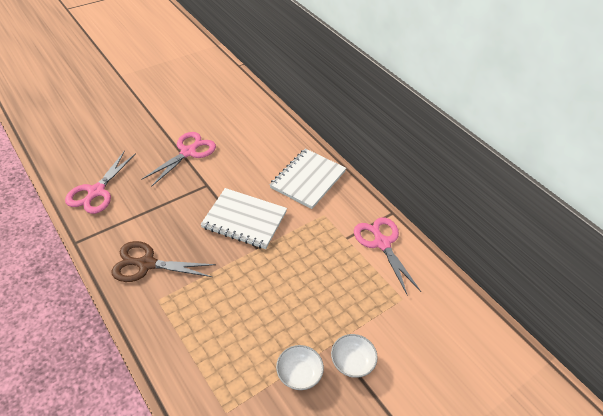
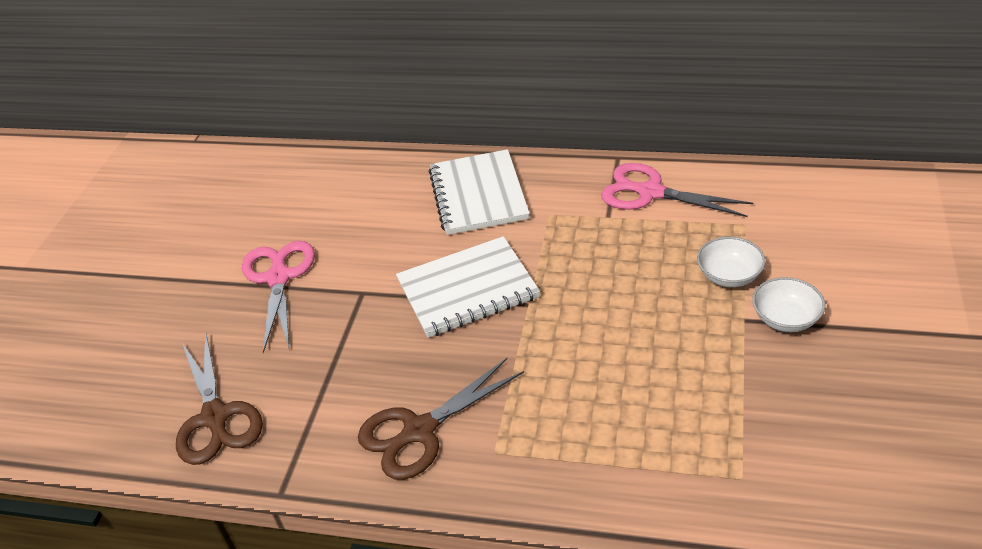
camera: 35 degrees left, 5 degrees down
pink scissors [65,151,136,214] -> brown scissors [176,334,263,465]
white bowl [276,345,324,390] -> white bowl moved to [697,237,765,287]

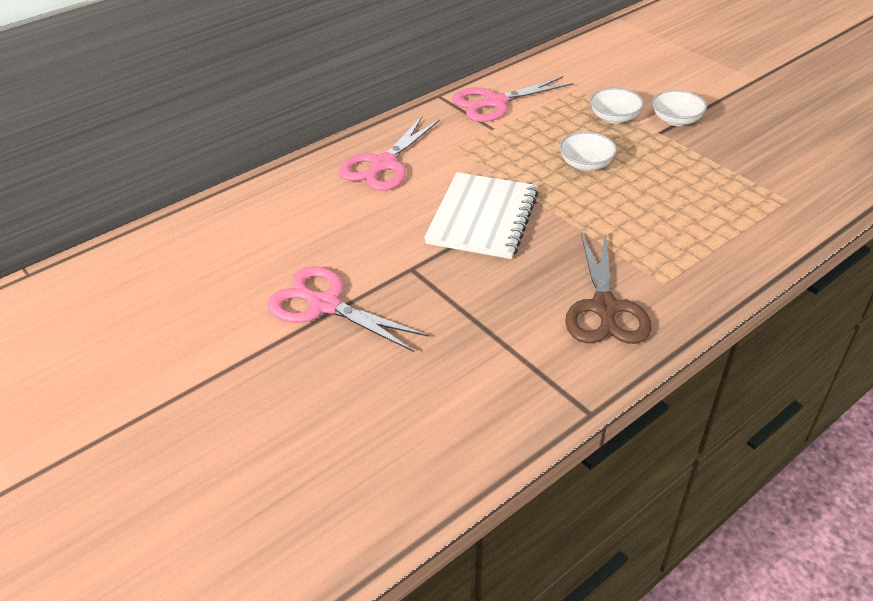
camera: 55 degrees left, 0 degrees up
brown scissors [176,334,263,465] -> none
white notebook [429,149,530,235] -> pink scissors [339,116,440,191]
none -> white bowl [559,132,617,171]

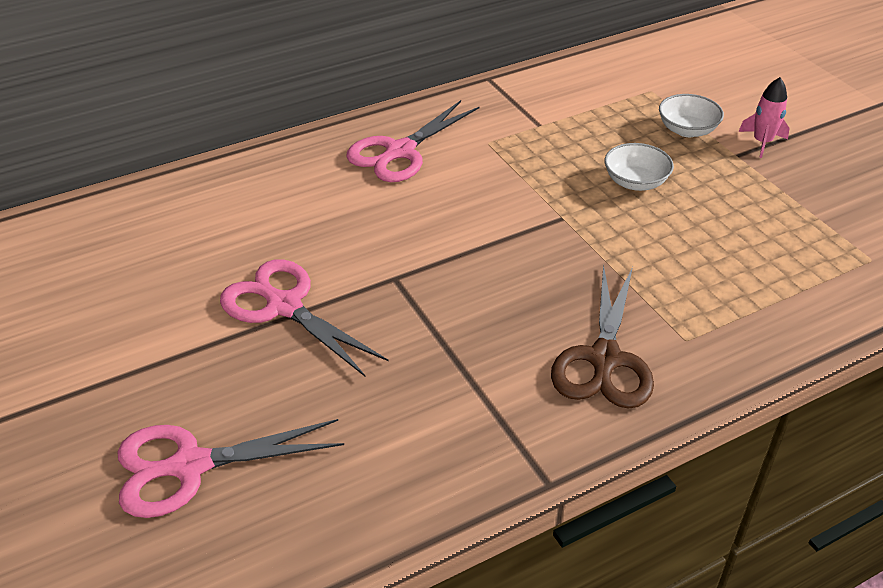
camera: 10 degrees right, 0 degrees up
white notebook [424,172,539,259] -> none
pink scissors [452,76,574,122] -> pink scissors moved to [117,419,344,518]
white bowl [652,90,707,126] -> pink rocket [739,77,790,158]

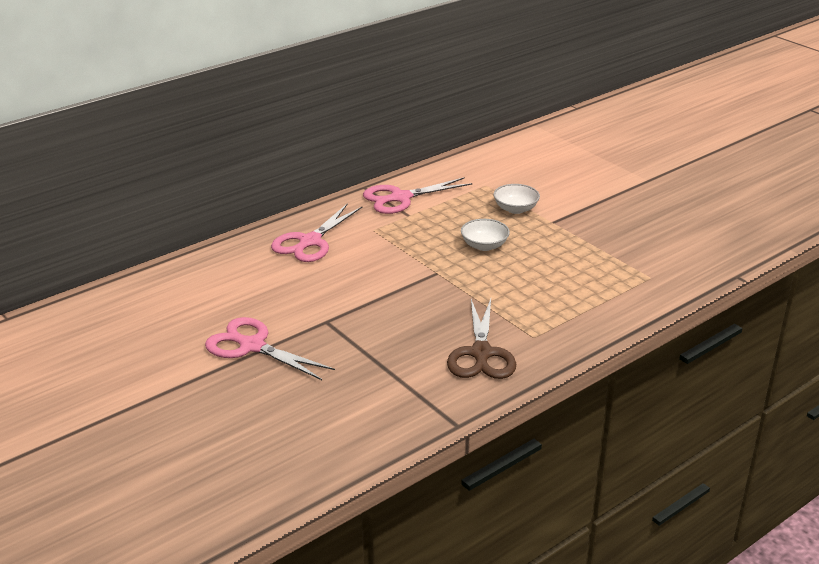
camera: 10 degrees left, 10 degrees down
pink scissors [117,419,344,518] -> pink scissors moved to [363,177,473,214]
pink rocket [739,77,790,158] -> none

